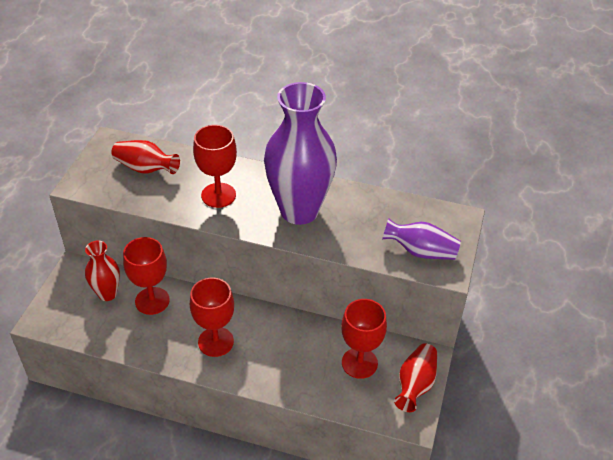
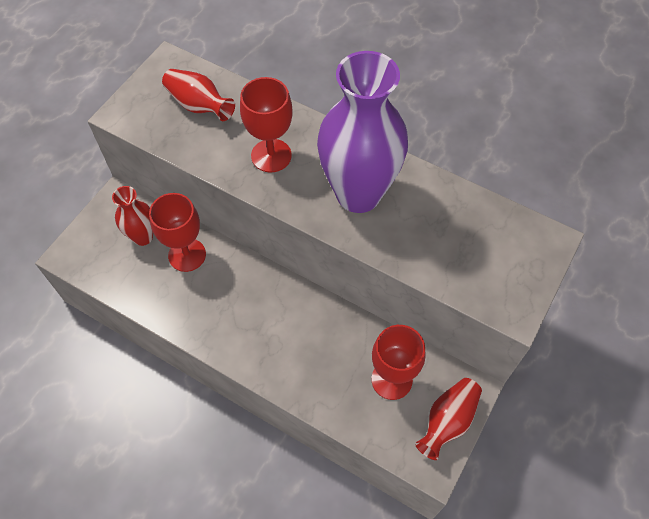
camera: 15 degrees right, 15 degrees up
red goblet [190,278,234,357] -> none
purple vase [382,218,461,260] -> none

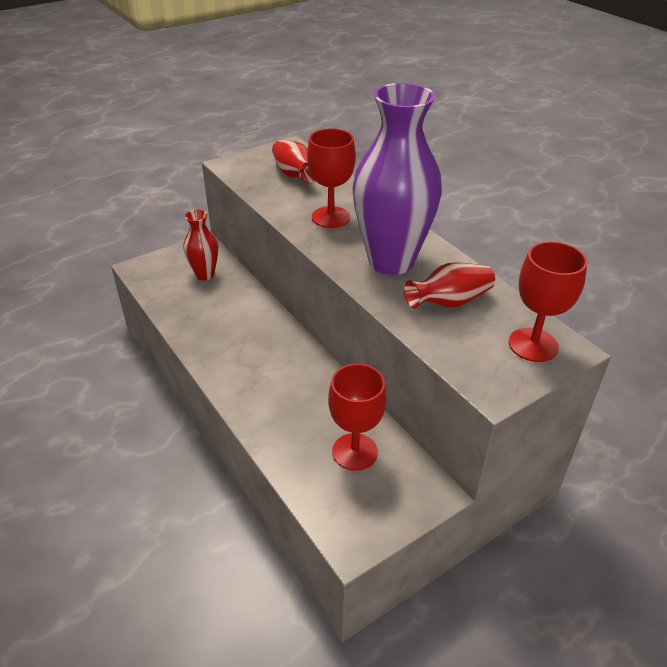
camera: 25 degrees right, 20 degrees down
red goblet [149,193,206,272] -> red goblet moved to [509,241,588,362]
red vase [415,378,482,460] -> red vase moved to [404,262,495,308]

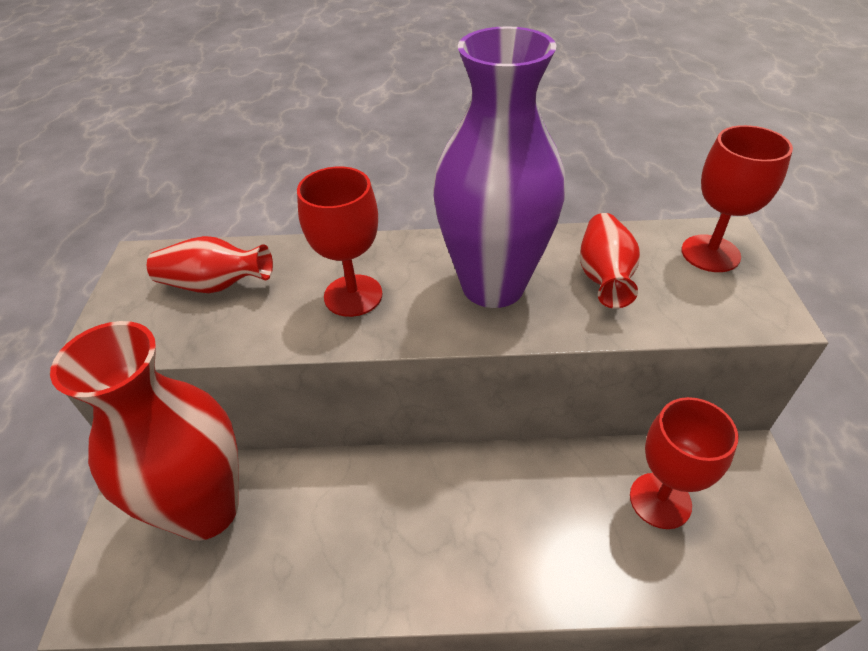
camera: 55 degrees left, 5 degrees up
red vase [183,210,218,281] -> red vase [50,321,239,541], size x2.01

